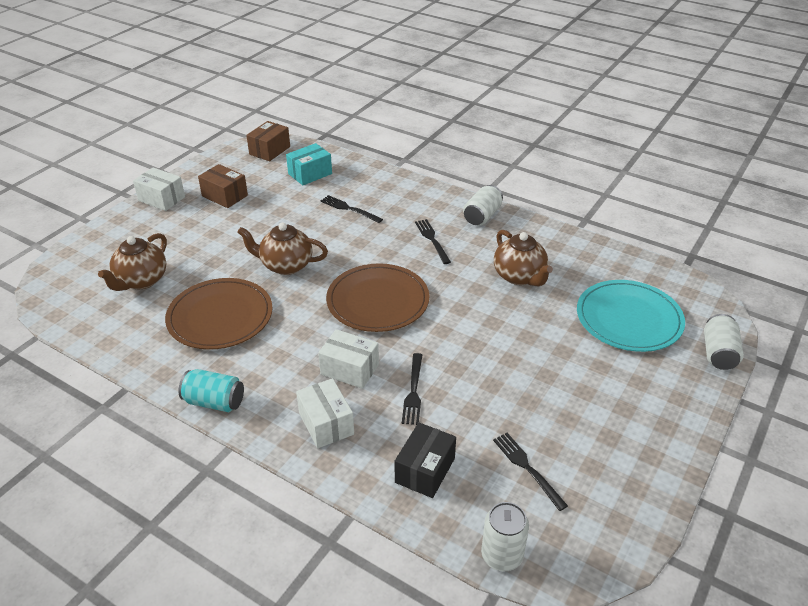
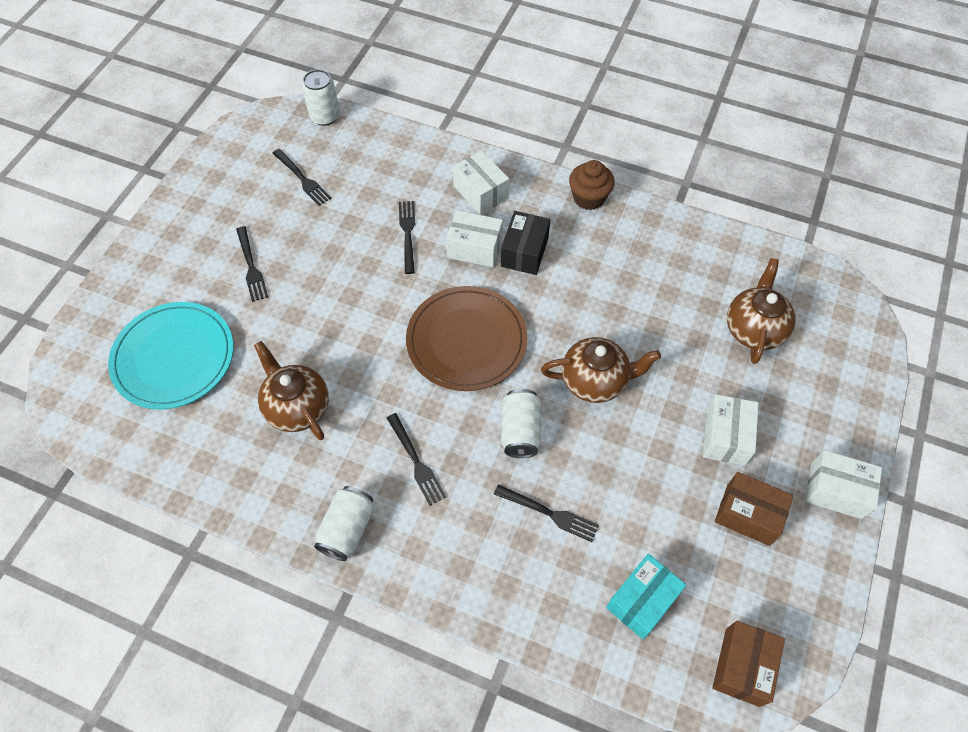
camera: 170 degrees right, 20 degrees up
brown plate [165,278,273,350] -> none
turquoise can [179,369,244,412] -> brown cupcake [569,160,615,210]
black box [394,422,456,498] -> black box moved to [501,211,550,275]
white can [704,314,744,370] -> white can moved to [501,389,541,458]
none -> black fork [236,226,268,302]
none -> white box [703,394,759,466]

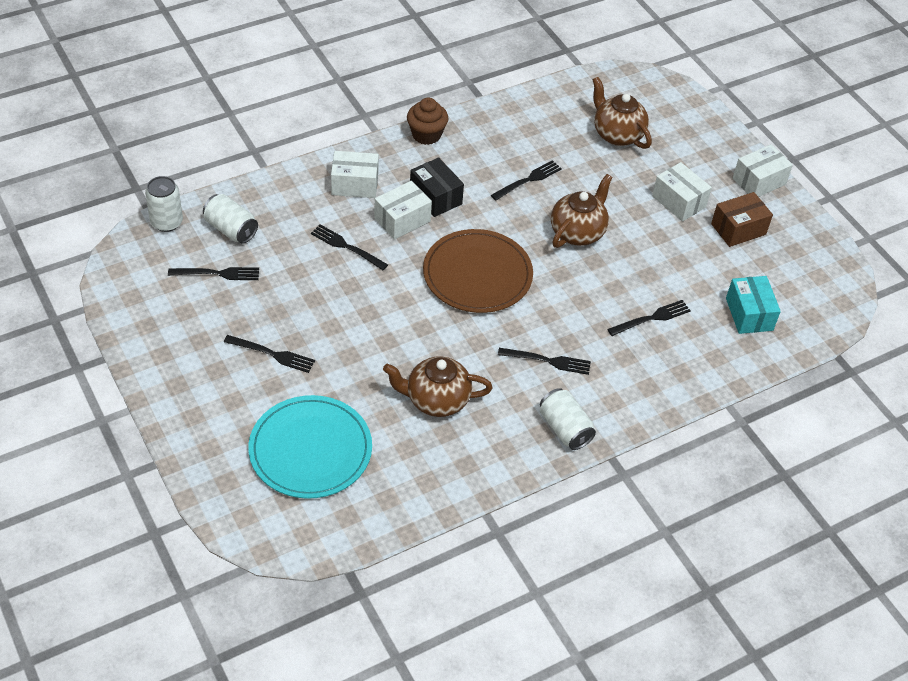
camera: 55 degrees left, 10 degrees down
white can [501,389,541,458] -> white can moved to [203,194,258,244]
brown box [712,621,785,707] -> none
none -> black fork [491,160,562,200]

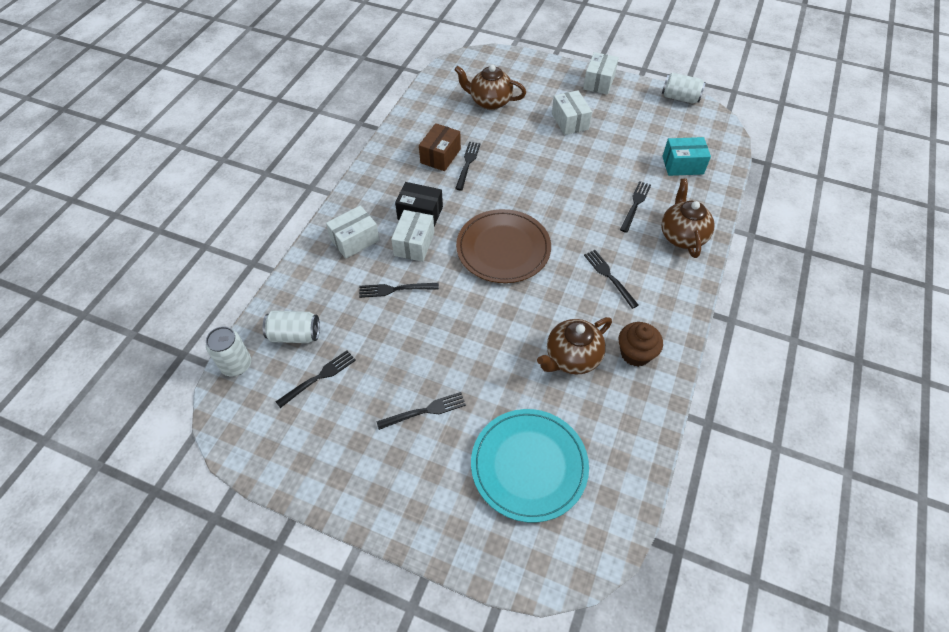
camera: 35 degrees left, 5 degrees up
brown cupcake [407,98,448,145] -> brown cupcake moved to [619,322,663,367]
black fork [498,348,591,375] -> black fork turned 90 degrees counterclockwise [584,250,639,309]
white can [540,388,596,450] -> white can moved to [662,72,706,104]
brown teapot [551,174,612,248] -> brown teapot moved to [661,179,715,258]
white box [652,162,712,221] -> white box turned 60 degrees clockwise [552,90,592,135]
brown box [711,192,773,247] -> brown box moved to [419,123,461,171]
turquoise box [726,276,781,334] -> turquoise box turned 45 degrees counterclockwise [662,137,711,176]

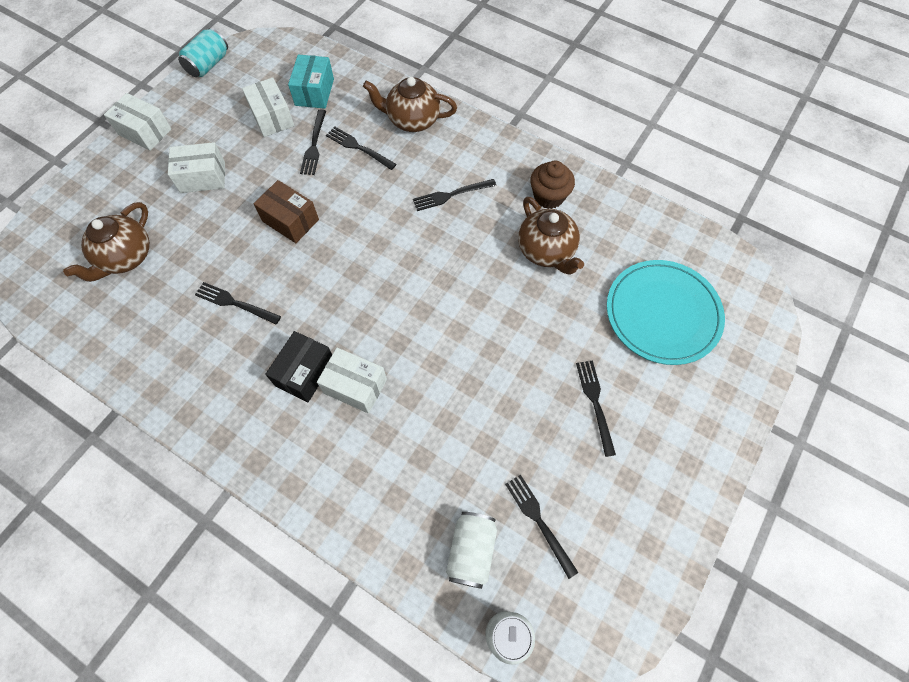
camera: 80 degrees left, 10 degrees up
white box [326,205,380,259] -> white box moved to [242,77,294,137]
black fork [359,283,439,298] -> black fork moved to [300,110,326,175]
brown box [419,123,461,171] -> brown box moved to [254,180,319,243]
brown plate [456,209,551,283] -> none
white can [662,72,706,104] -> turquoise can [178,28,228,77]

